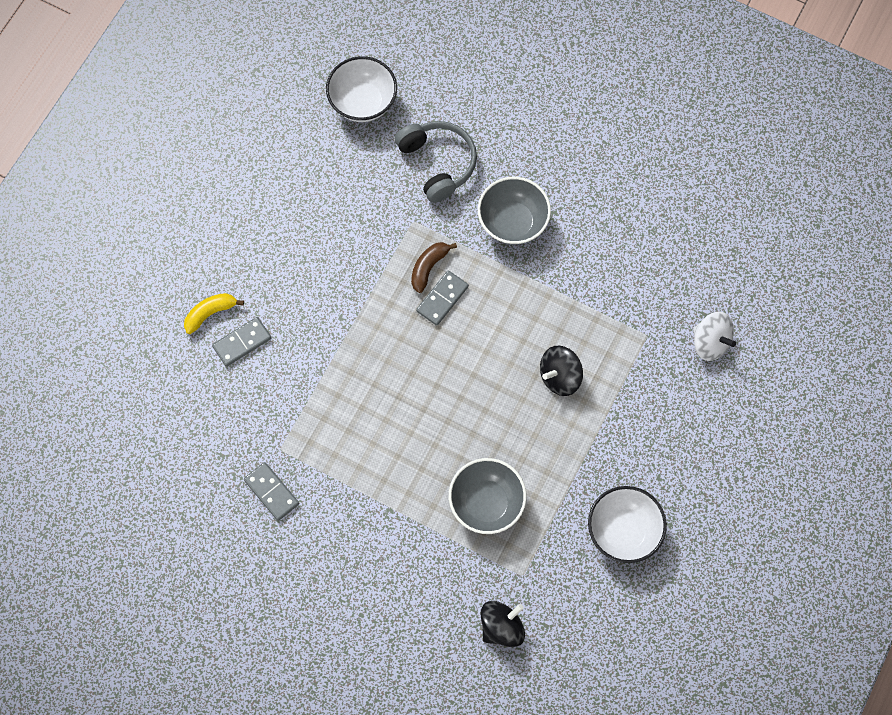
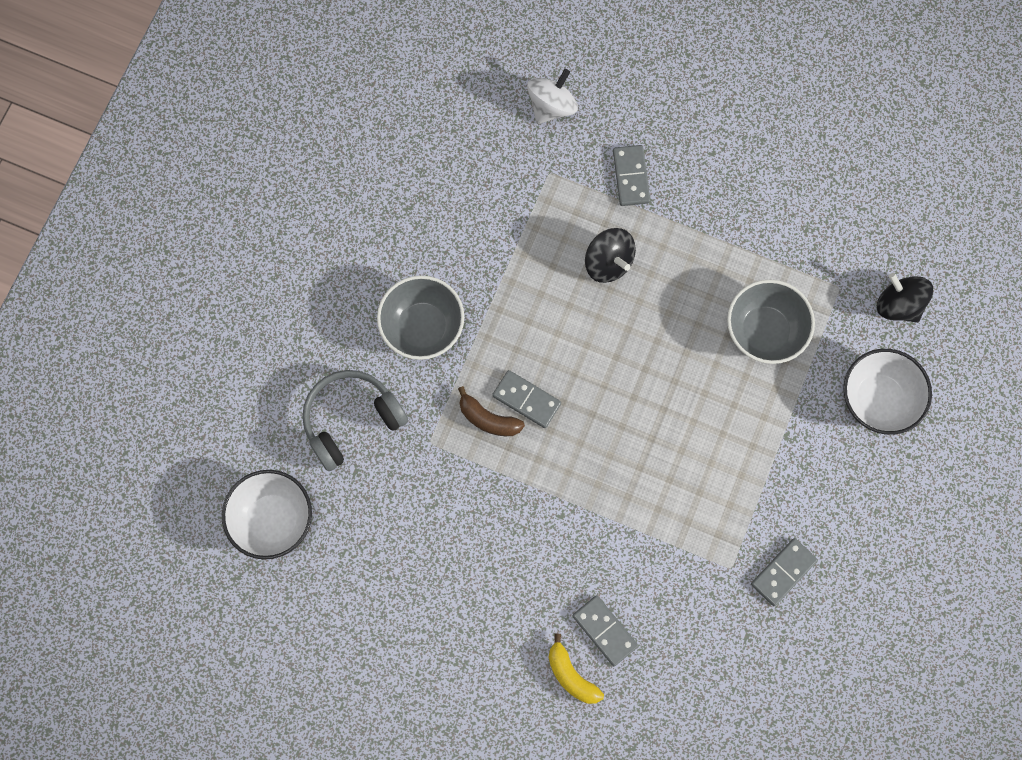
camera: 95 degrees left, 5 degrees up
white bowl [588,486,667,563] -> white bowl moved to [843,349,932,435]
none -> grey domino [613,145,650,206]

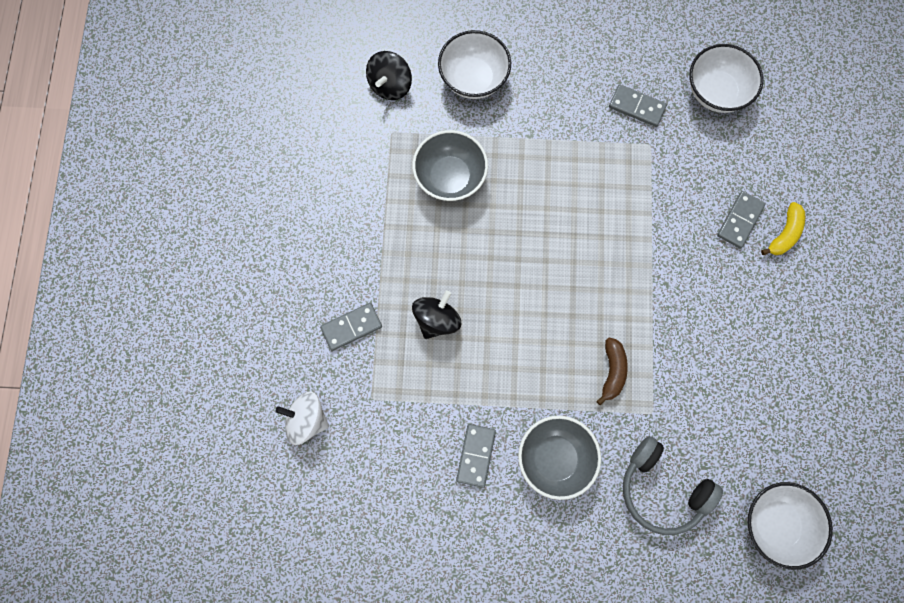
camera: 110 degrees left, 0 degrees up
grey domino [492,370,561,428] -> grey domino moved to [456,424,496,488]
none -> white bowl [690,44,764,113]

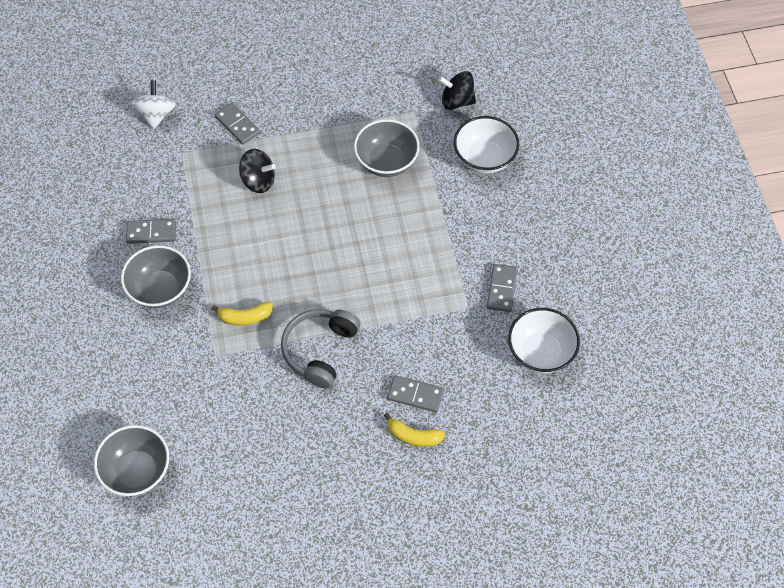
camera: 75 degrees right, 15 degrees down
brown banana [596,337,628,405] -> yellow banana [211,302,273,326]
grey headphones [623,436,723,535] -> grey headphones moved to [281,309,360,389]
white bowl [747,482,833,570] -> grey bowl [94,425,169,496]

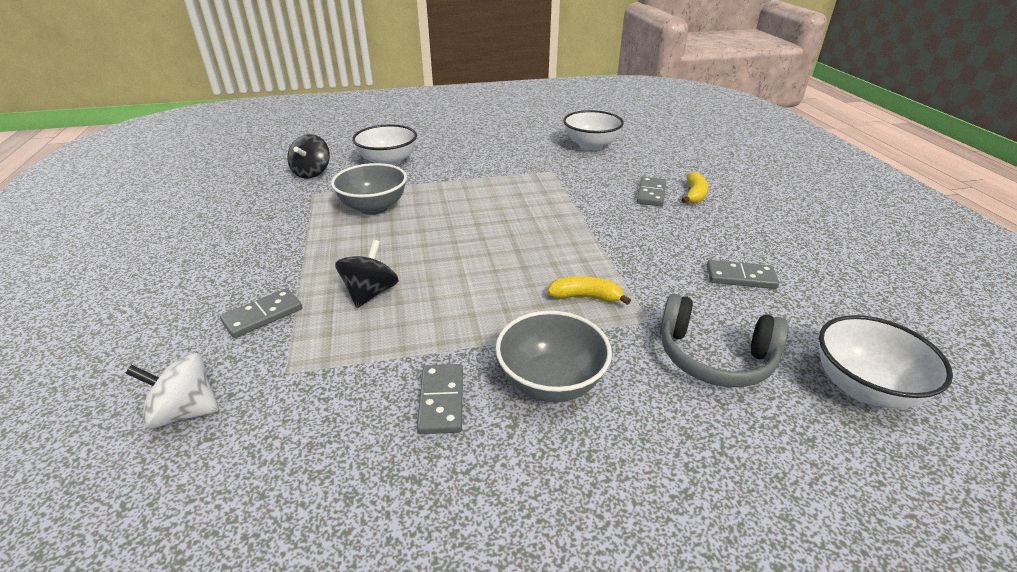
camera: 90 degrees left, 25 degrees down
grey bowl [94,425,169,496] -> white bowl [819,315,953,409]
yellow banana [211,302,273,326] -> yellow banana turned 75 degrees counterclockwise [547,276,631,305]
grey headphones [281,309,360,389] -> grey headphones moved to [660,294,788,387]
grey domino [487,264,518,312] -> grey domino moved to [707,260,779,289]

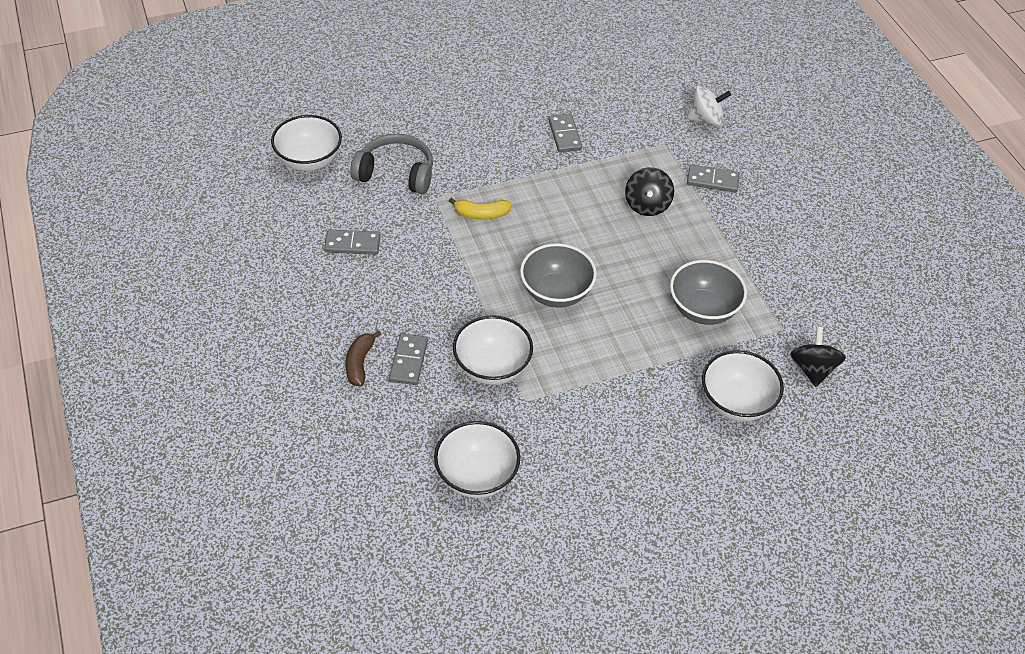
camera: 170 degrees right, 15 degrees up
grey domino [220,288,302,338] -> grey domino turned 60 degrees clockwise [687,164,740,193]
grey bowl [495,311,612,402] -> grey bowl moved to [520,243,597,308]
yellow banana [681,172,708,204] -> brown banana [346,330,381,386]
none -> white bowl [453,315,533,385]

